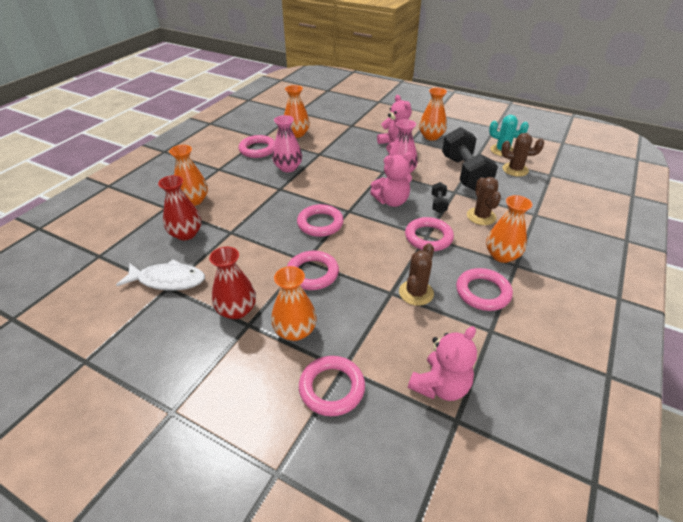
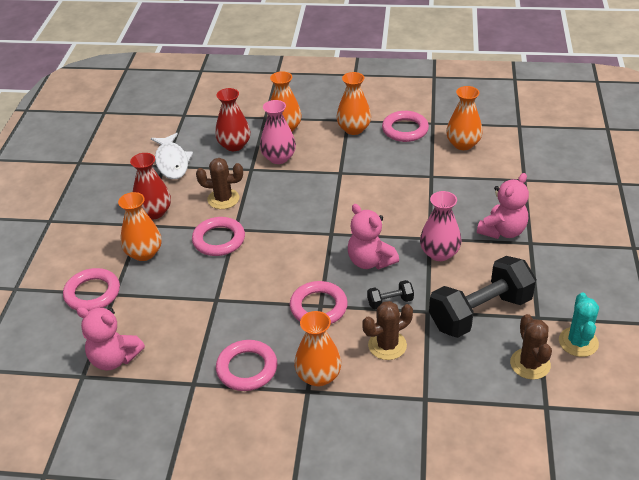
camera: 70 degrees right, 0 degrees up
pink vase [272,115,302,172] -> pink vase moved to [260,100,296,164]
pink ring [297,204,344,237] -> none
brown cactus [399,243,434,306] -> brown cactus moved to [196,158,243,209]
orange vase [419,88,447,141] -> orange vase moved to [336,72,371,135]

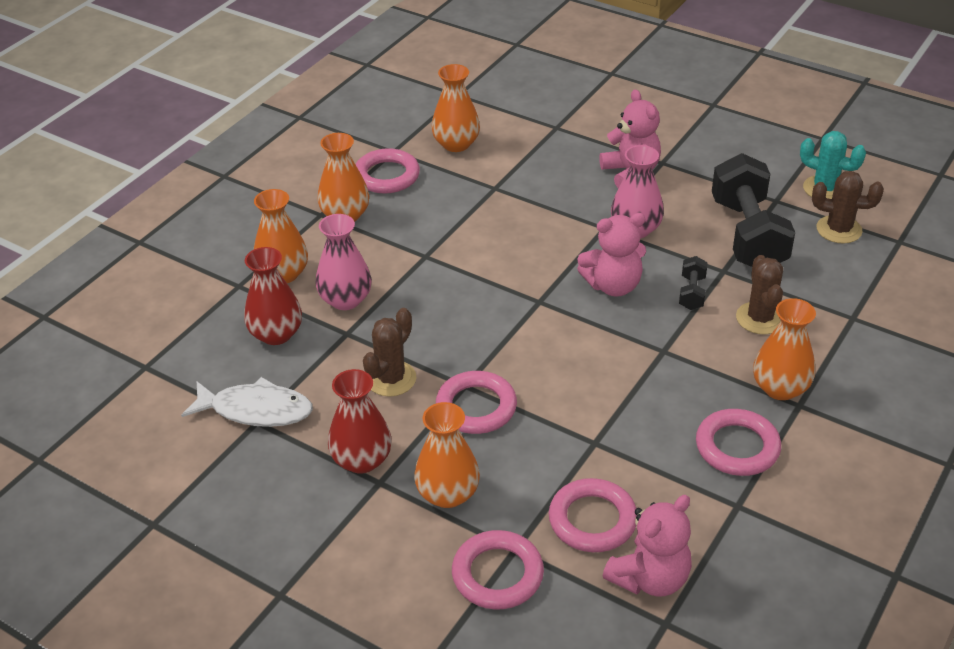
camera: 65 degrees left, 0 degrees up
pink ring [290,281,348,324] -> pink ring moved to [549,478,637,552]

